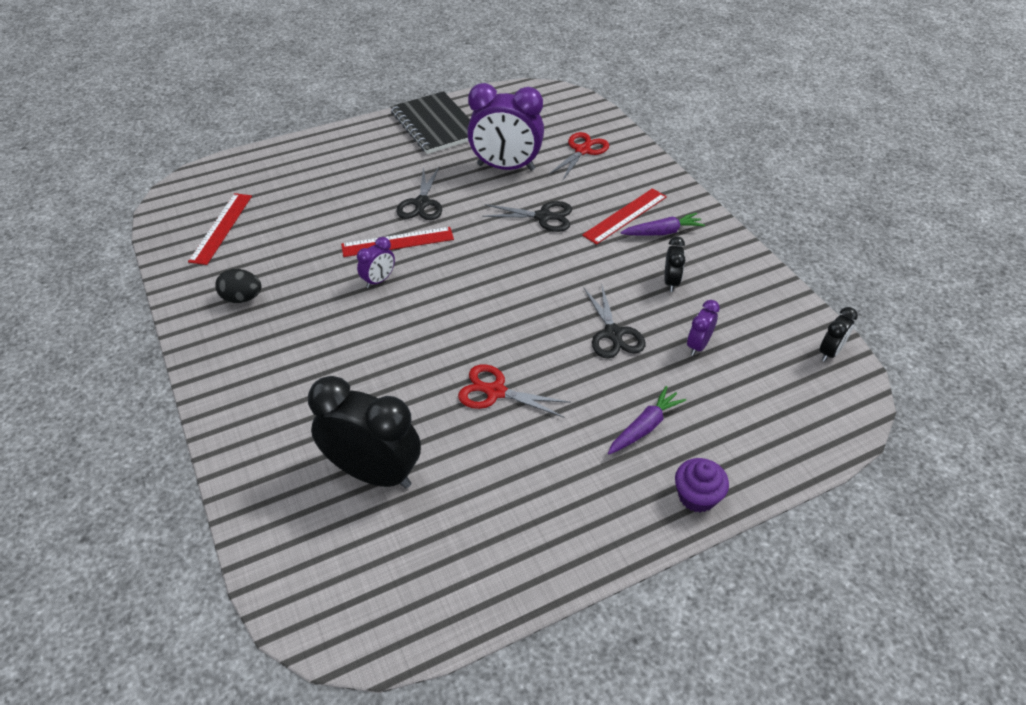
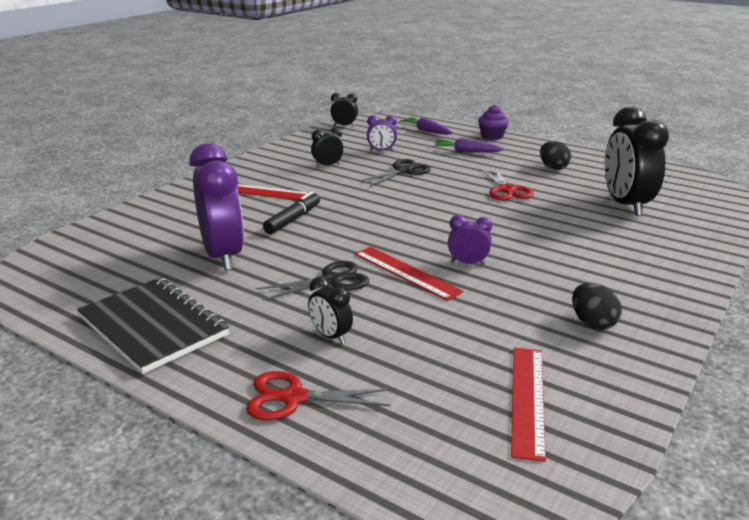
camera: 120 degrees left, 20 degrees down
red ruler [188,193,252,265] -> red ruler turned 60 degrees counterclockwise [511,347,546,462]
black notebook [391,91,470,154] -> black notebook turned 75 degrees counterclockwise [77,278,229,374]
black scissors [482,201,572,232] -> black marker [263,191,320,234]
red scissors [548,132,609,181] -> red scissors moved to [246,371,391,421]
purple carrot [620,213,705,236] -> purple carrot moved to [400,117,453,135]
none -> black clock [308,277,353,344]
none -> black egg [540,141,571,170]

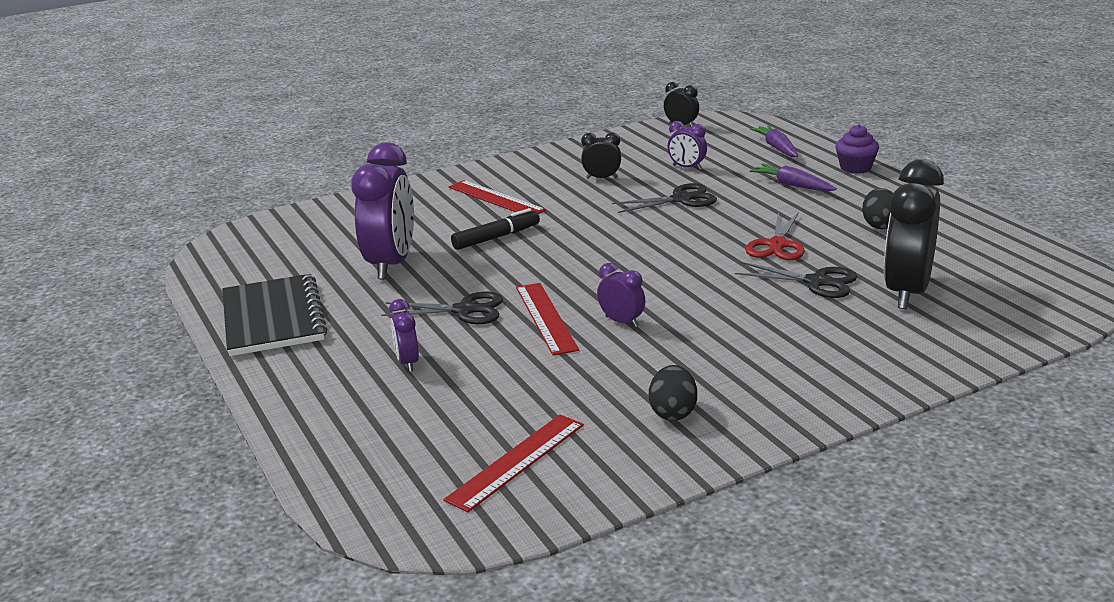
camera: 30 degrees right, 0 degrees up
red scissors [246,371,391,421] -> none
black clock [308,277,353,344] -> purple clock [389,299,419,372]
none -> black scissors [735,262,857,298]

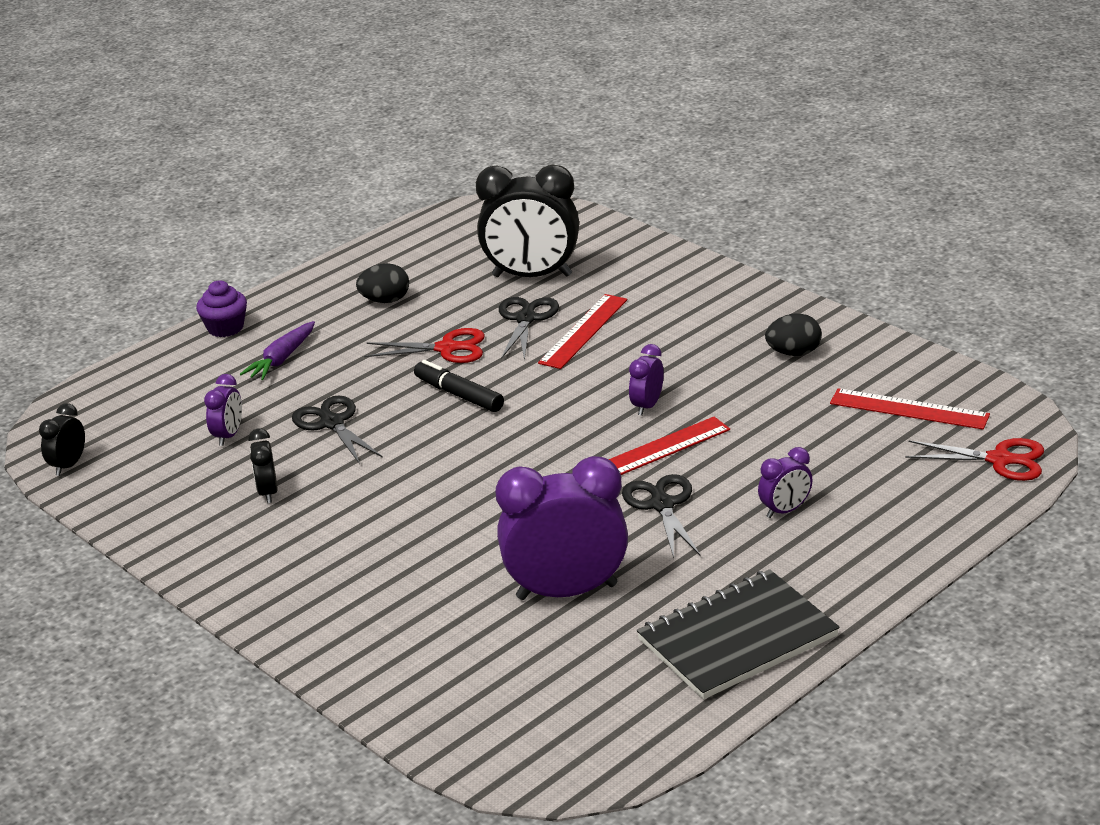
camera: 105 degrees left, 5 degrees up
red ruler [449,180,546,214] -> red ruler moved to [538,294,627,369]
black marker [451,208,540,250] -> black marker moved to [414,360,504,412]
purple carrot [750,125,798,157] -> none
none -> red scissors [905,438,1044,481]

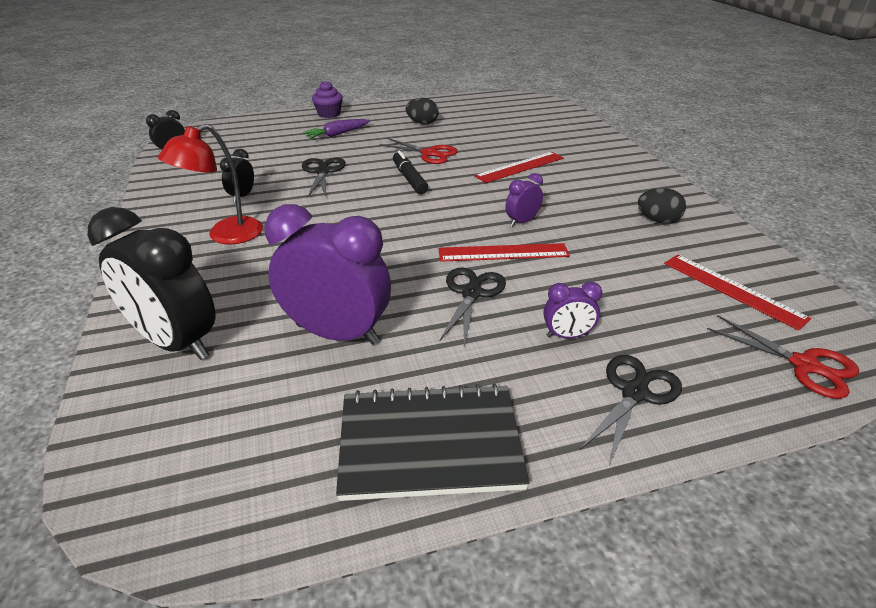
camera: 25 degrees right, 5 degrees up
purple clock [204,374,242,446] -> none
black clock [476,165,579,277] -> black clock moved to [87,207,216,360]
black scissors [499,297,559,361] -> black scissors moved to [580,355,682,465]
none -> red lamp [158,124,263,245]

